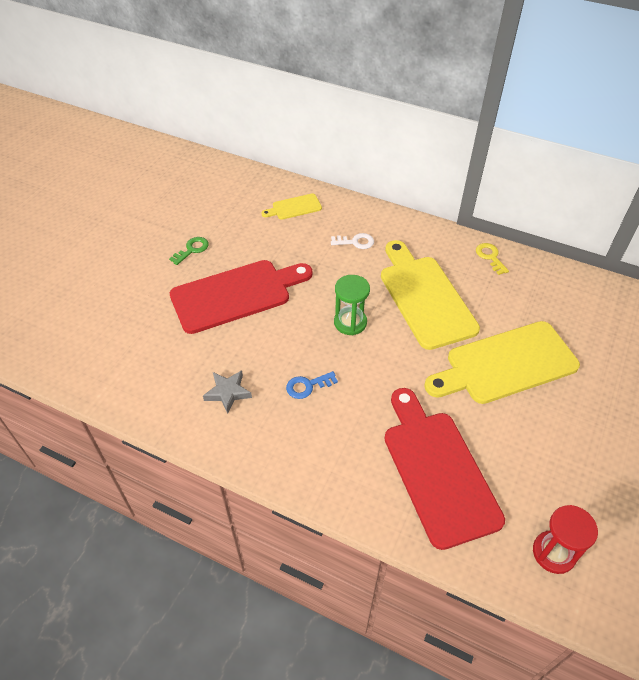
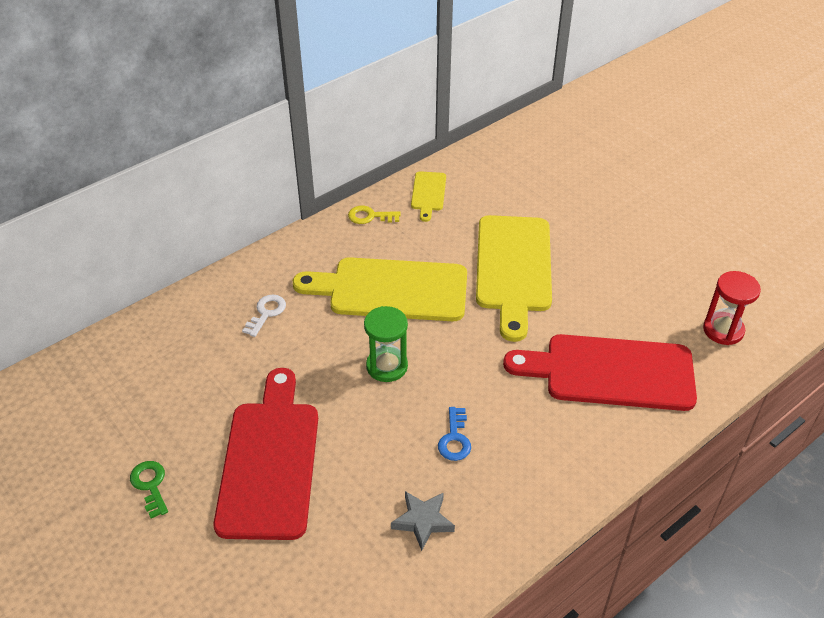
camera: 65 degrees left, 5 degrees down
yellow cutting board [261,194,322,220] -> yellow cutting board moved to [411,171,446,222]

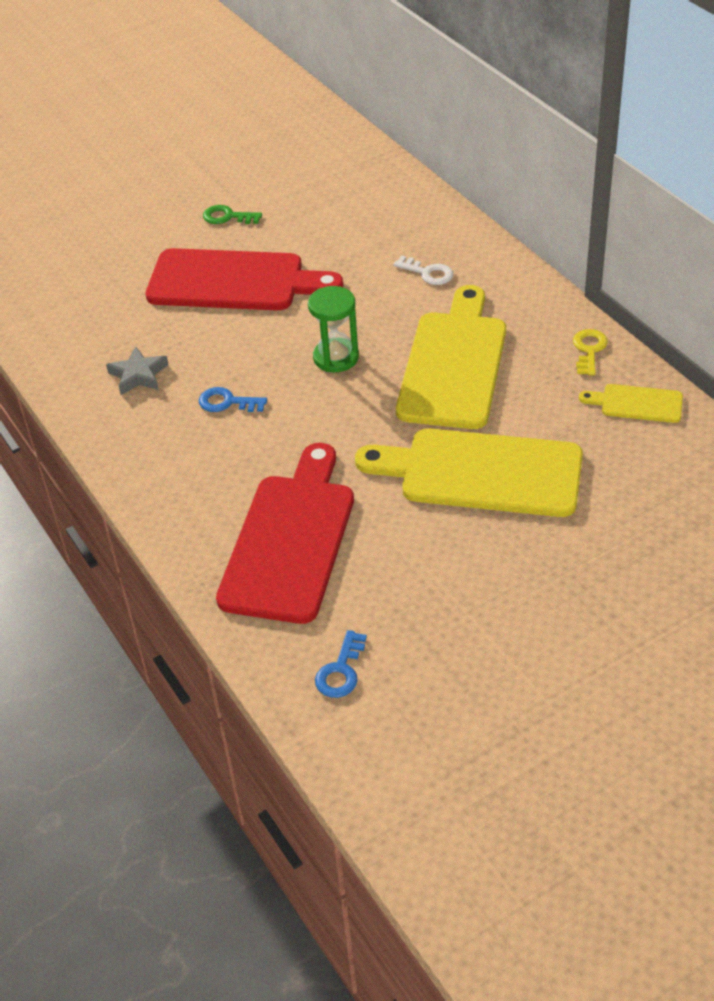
camera: 100 degrees right, 0 degrees up
green key [130,461,168,519] -> green key turned 150 degrees counterclockwise [203,205,262,224]
red hourglass [703,271,761,345] -> blue key [315,630,367,698]

